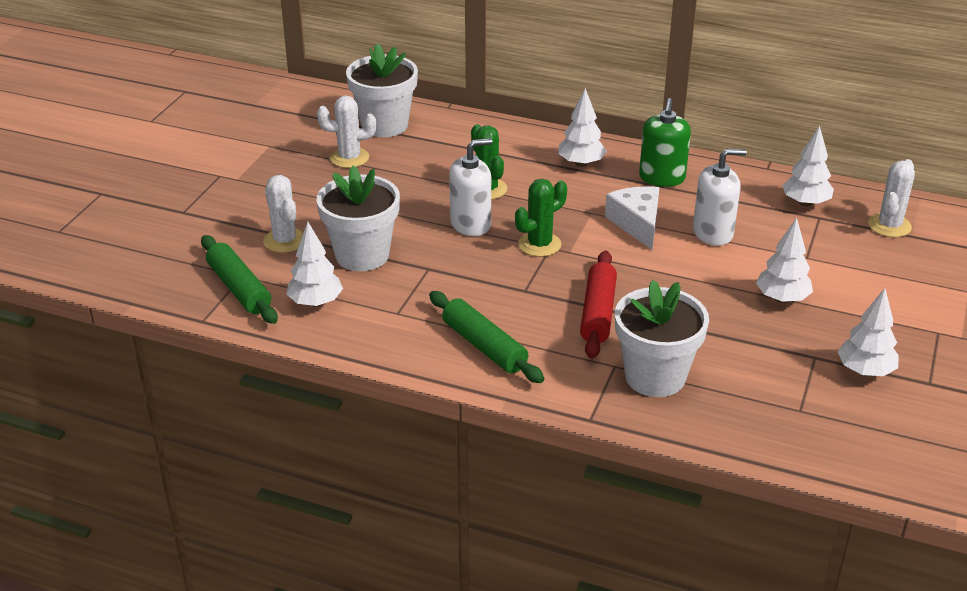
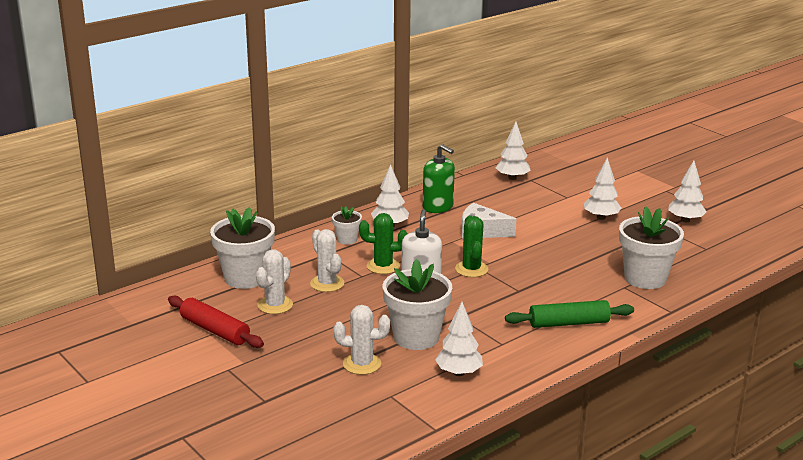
camera: 60 degrees left, 10 degrees down
green rolling pin [201,235,278,324] -> none
red rolling pin [580,251,617,359] -> red rolling pin moved to [168,296,264,348]
white soap dispenser [693,149,747,246] -> none
white cactus [868,159,915,237] -> white cactus moved to [310,229,344,292]
none -> white flower pot [332,206,362,245]

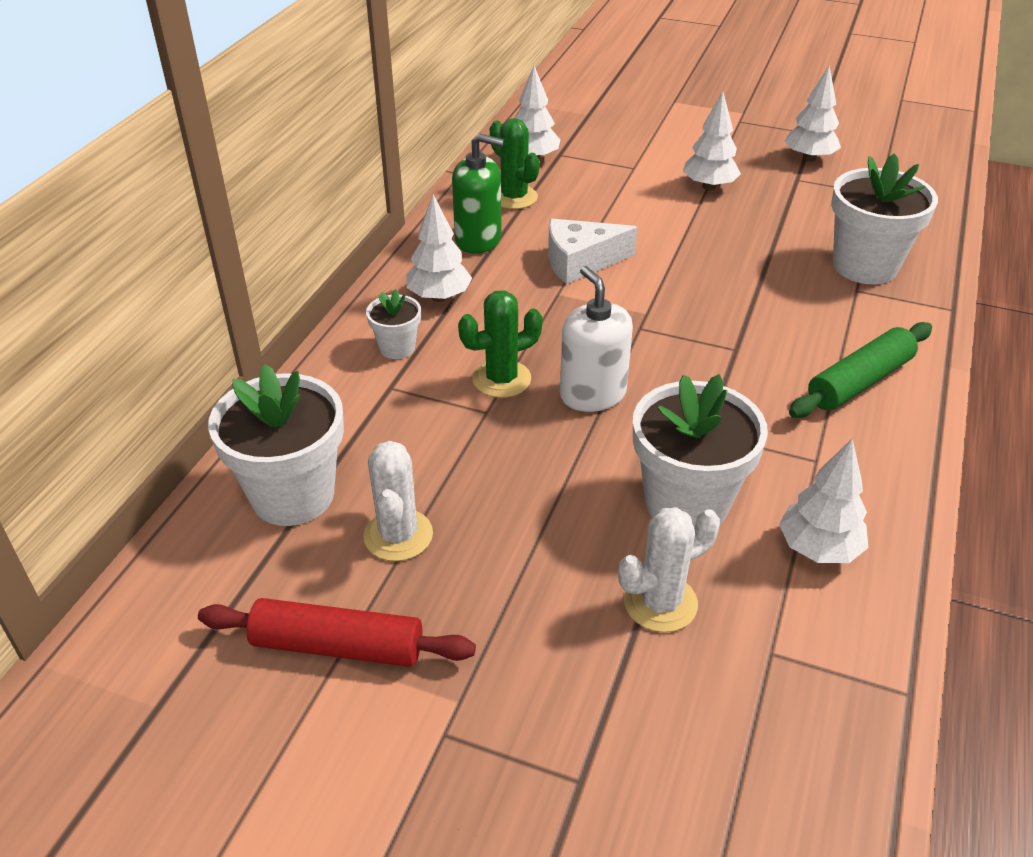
camera: 30 degrees left, 15 degrees up
white cactus [310,229,344,292] -> none
green cactus [455,215,489,277] -> green cactus moved to [490,118,540,209]

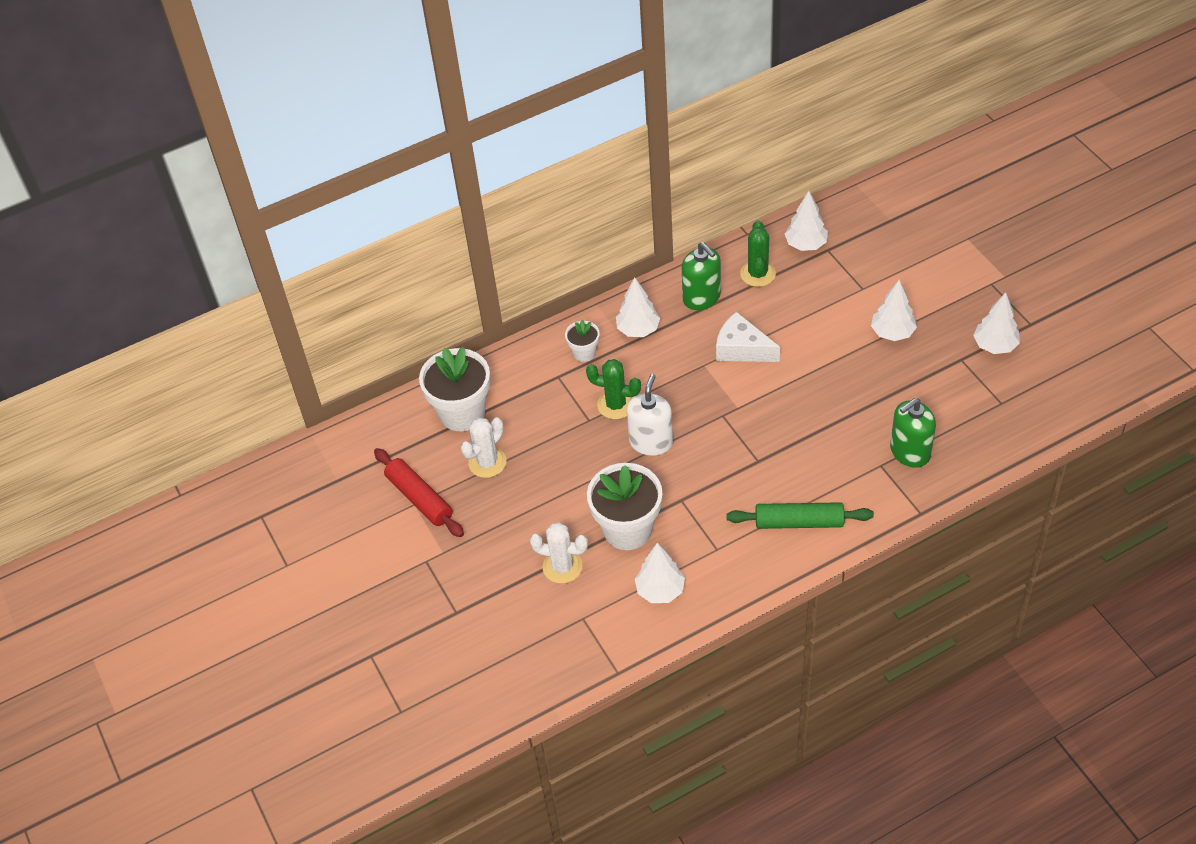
camera: 45 degrees right, 10 degrees up
white flower pot [831,153,938,285] -> green soap dispenser [890,398,936,468]

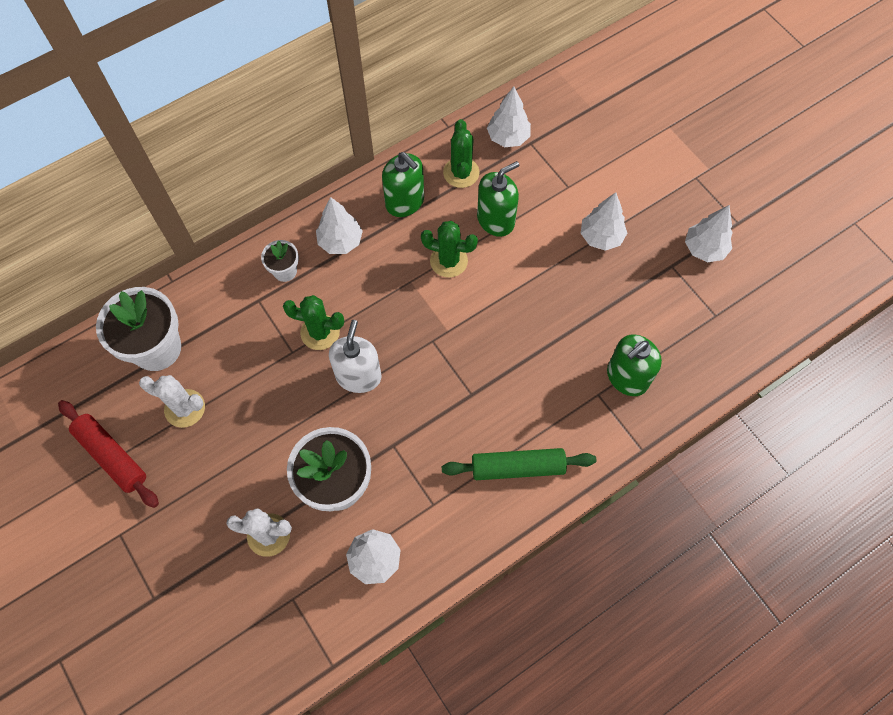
camera: 10 degrees left, 15 degrees up
white cactus [461,417,506,478] -> white cactus turned 75 degrees clockwise [139,375,205,428]
white cheese [716,312,780,362] -> green cactus [421,221,478,278]
none -> green soap dispenser [477,161,519,237]

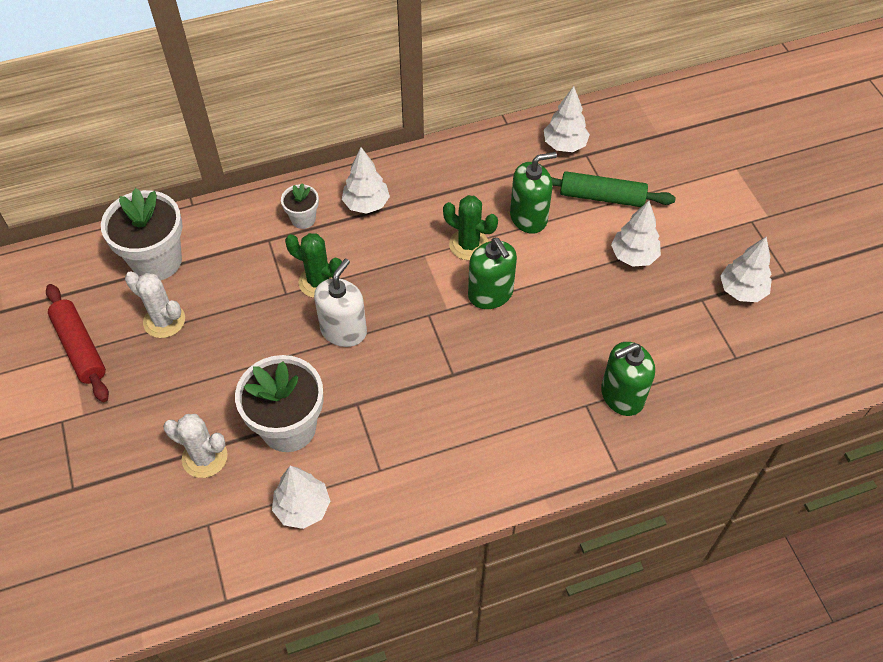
camera: 15 degrees right, 10 degrees down
green soap dispenser [382,152,424,217] -> green soap dispenser moved to [468,238,517,309]
green rolling pin [442,448,596,480] -> green rolling pin moved to [551,171,676,207]
green cactus [443,119,480,188] -> none

